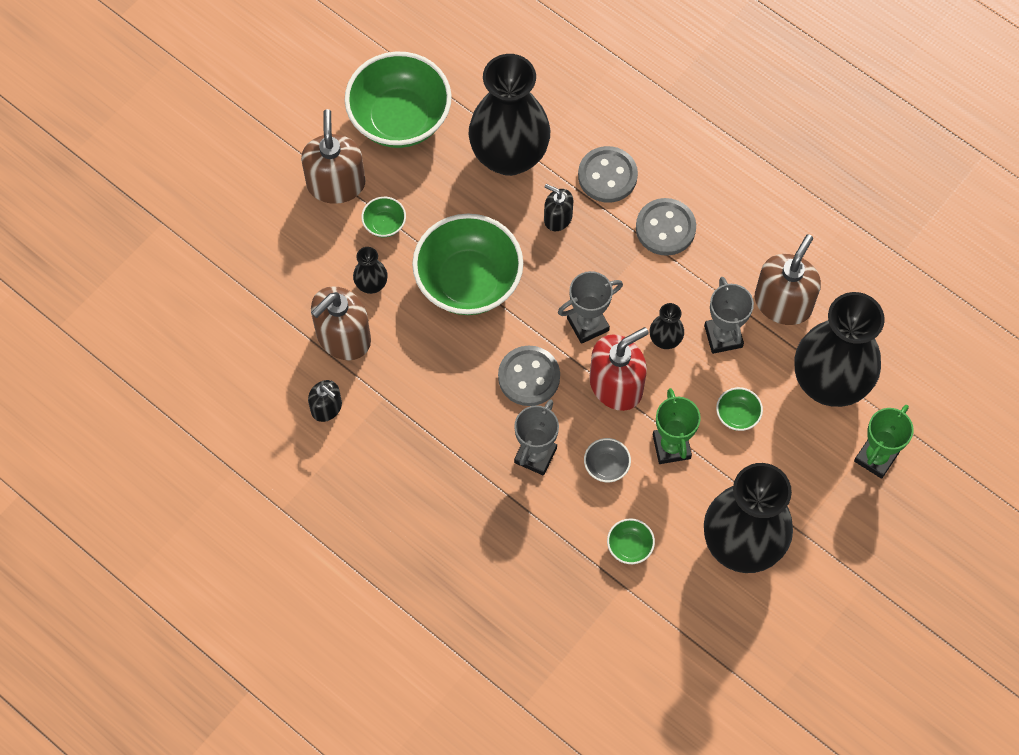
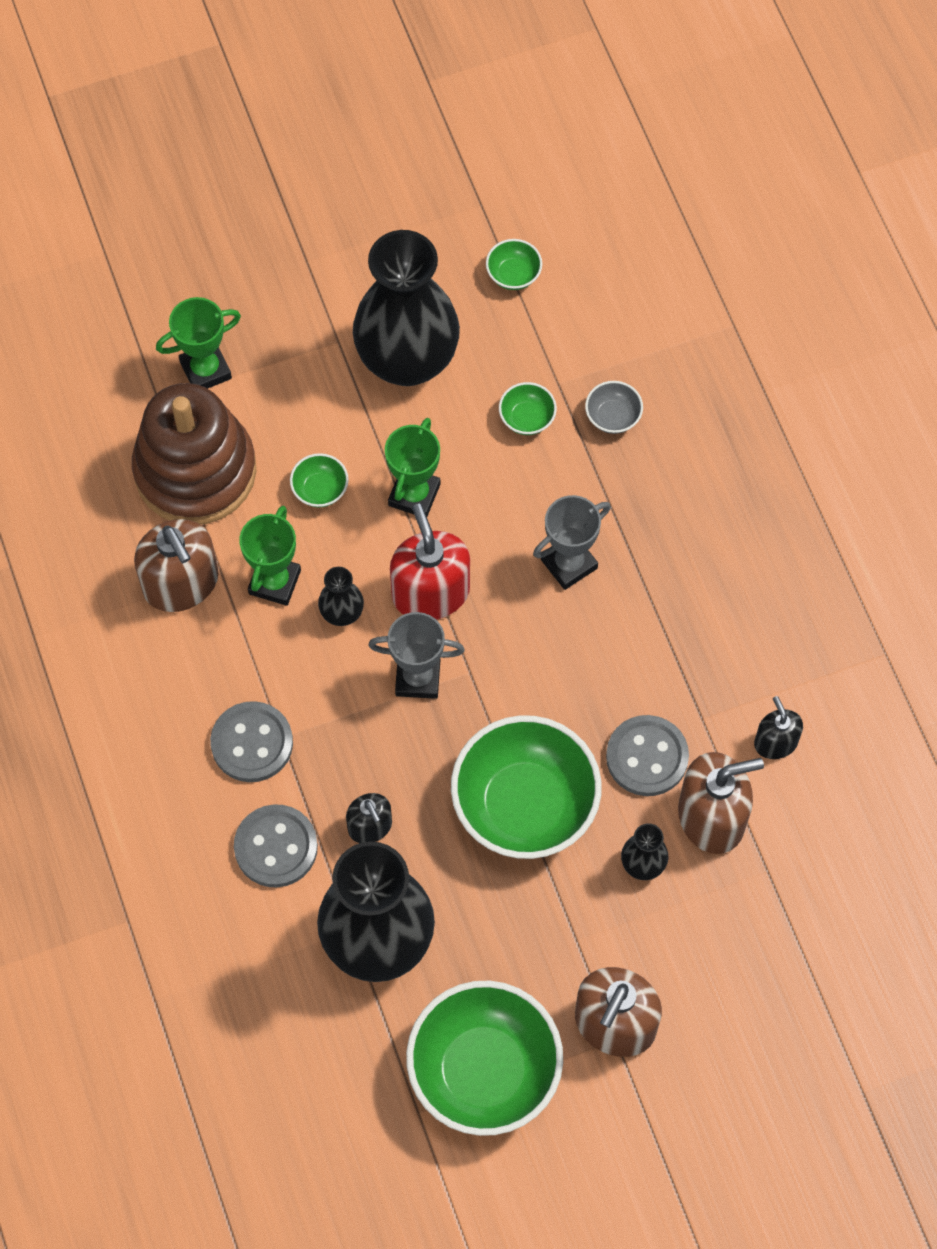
camera: 150 degrees left, 0 degrees up
green bowl [361,197,406,237] -> green bowl moved to [486,239,542,290]
grey button [498,346,560,406] -> grey button moved to [606,715,689,796]
grey bowl [584,438,631,482] -> grey bowl moved to [585,381,643,434]
red soap dispenser [589,327,649,411] -> red soap dispenser turned 75 degrees clockwise [390,504,470,620]
grey trophy [704,277,754,354] -> green trophy [239,506,301,606]
brown soap dispenser [755,234,821,325] -> brown soap dispenser turned 90 degrees counterclockwise [134,519,218,612]
black vase [795,292,885,407] -> brown stacking toy [132,383,256,525]

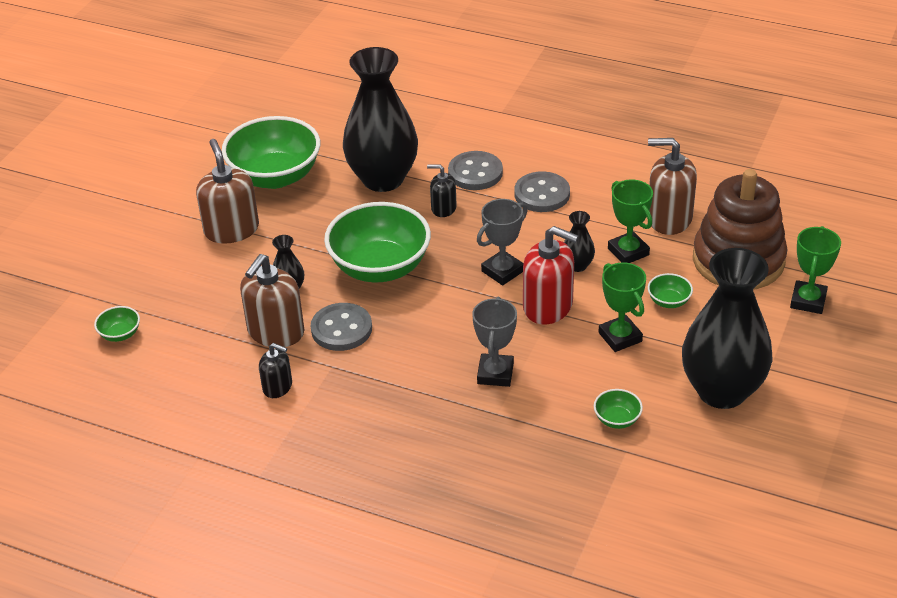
camera: 135 degrees right, 25 degrees down
green bowl [486,239,542,290] -> green bowl moved to [94,306,140,342]
grey bowl [585,381,643,434] -> none

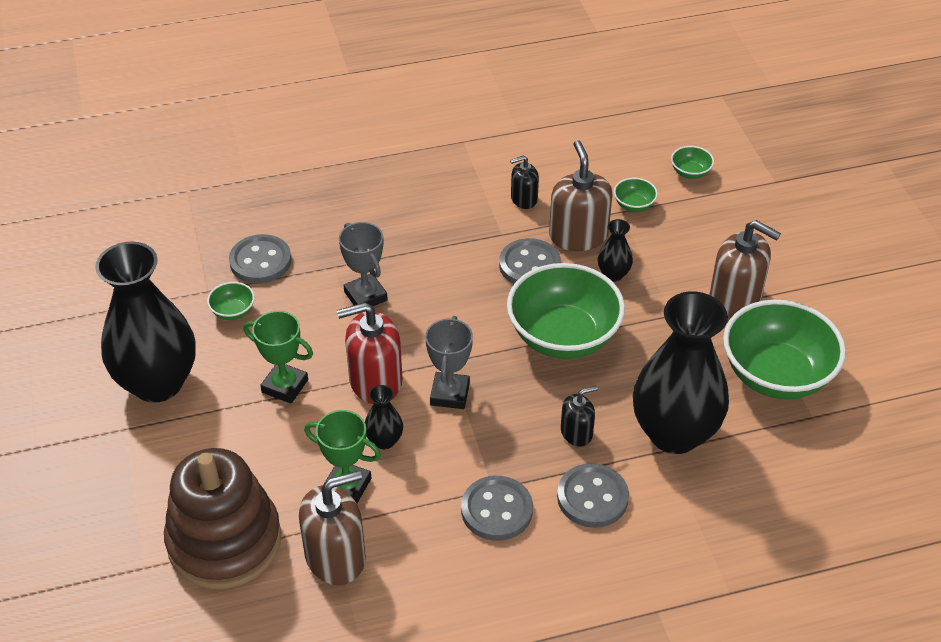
camera: 140 degrees right, 5 degrees up
green bowl [648,273,693,308] -> green bowl moved to [614,178,658,212]
green trophy [790,226,841,314] -> none
none -> grey button [229,234,291,284]

